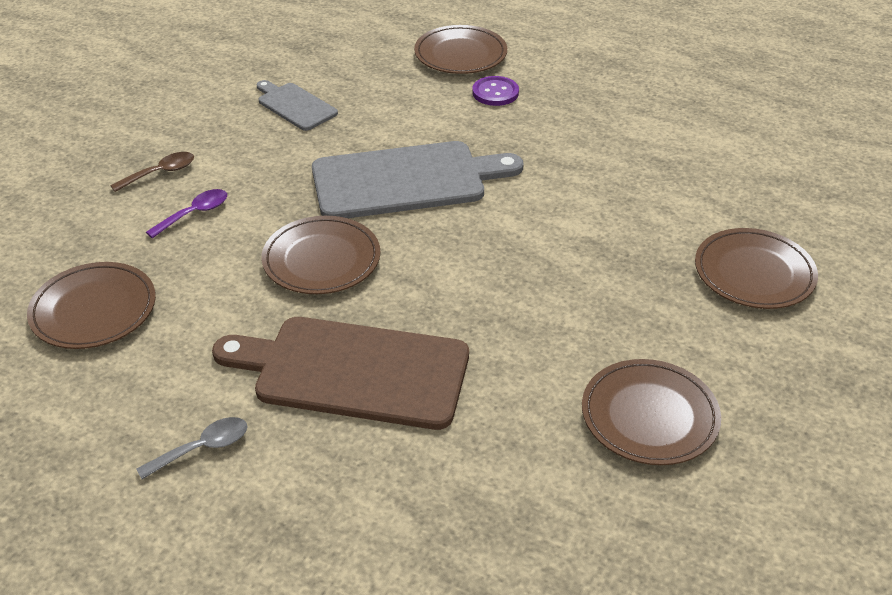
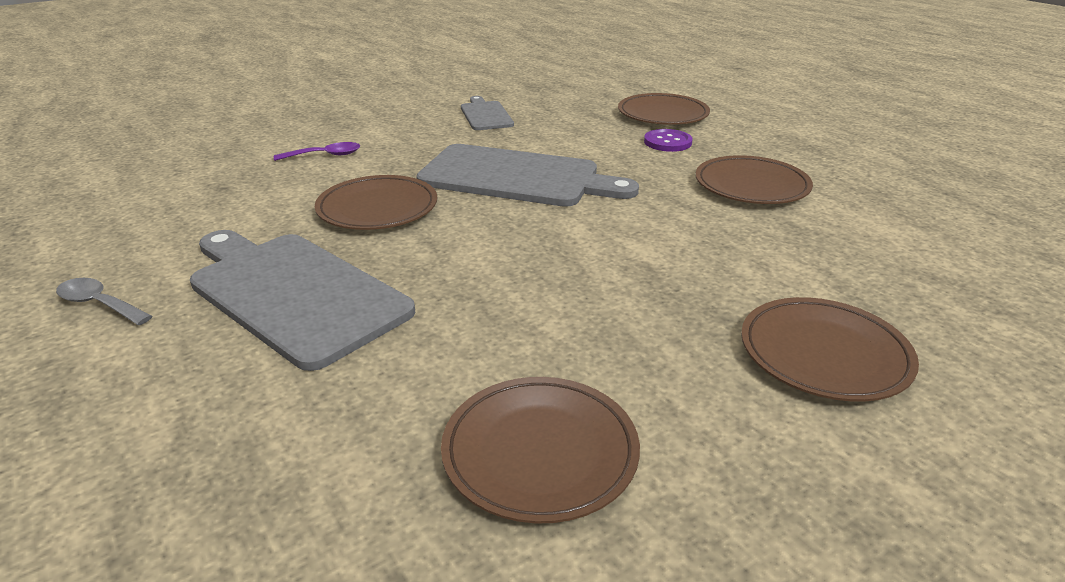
camera: 30 degrees right, 10 degrees down
brown plate [27,262,156,349] -> brown plate moved to [695,155,813,204]
brown spoon [110,152,194,192] -> none
grey spoon [137,417,248,479] -> grey spoon turned 150 degrees counterclockwise [56,278,152,325]
brown cutting board [212,317,469,430] -> grey cutting board [190,230,415,371]

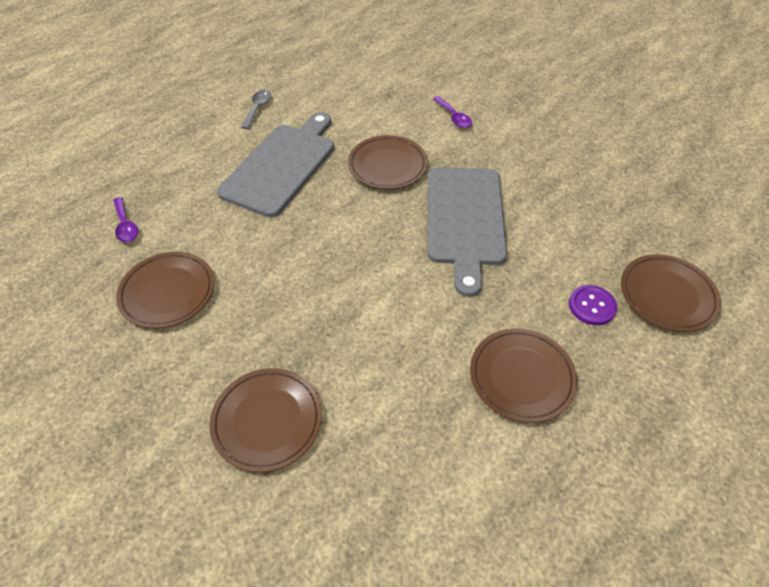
camera: 75 degrees right, 20 degrees up
grey cutting board [461,96,514,130] -> none
none -> purple spoon [113,197,138,242]

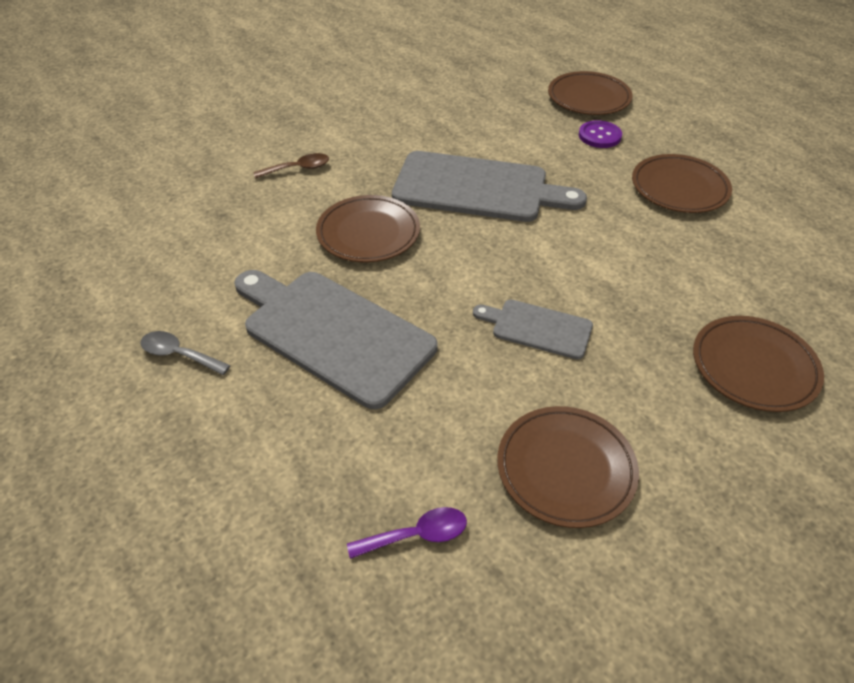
camera: 80 degrees left, 5 degrees down
purple spoon [433,96,472,128] -> brown spoon [253,153,329,179]
none -> grey cutting board [473,300,593,359]

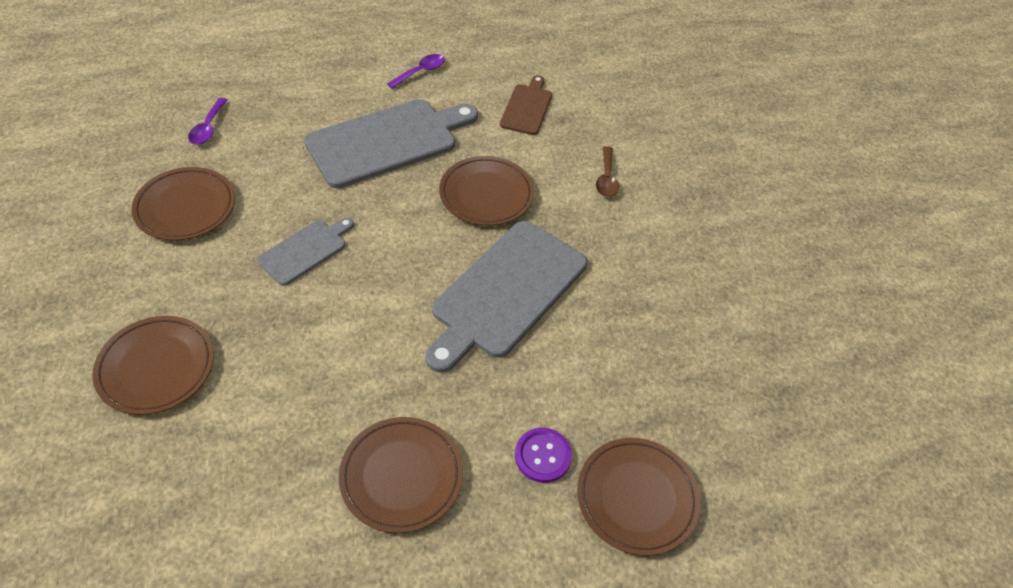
camera: 110 degrees right, 5 degrees up
grey spoon [141,331,231,375] -> purple spoon [387,54,445,89]
none -> brown cutting board [500,75,552,135]

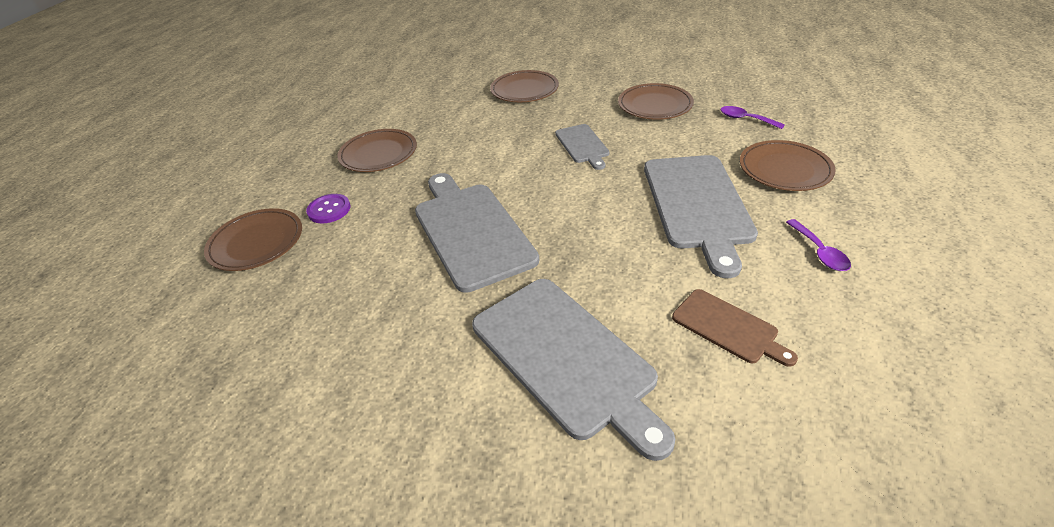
camera: 125 degrees right, 10 degrees down
brown plate [439,156,534,226] -> brown plate moved to [740,140,836,191]
brown spoon [596,146,619,197] -> grey cutting board [472,279,675,461]

